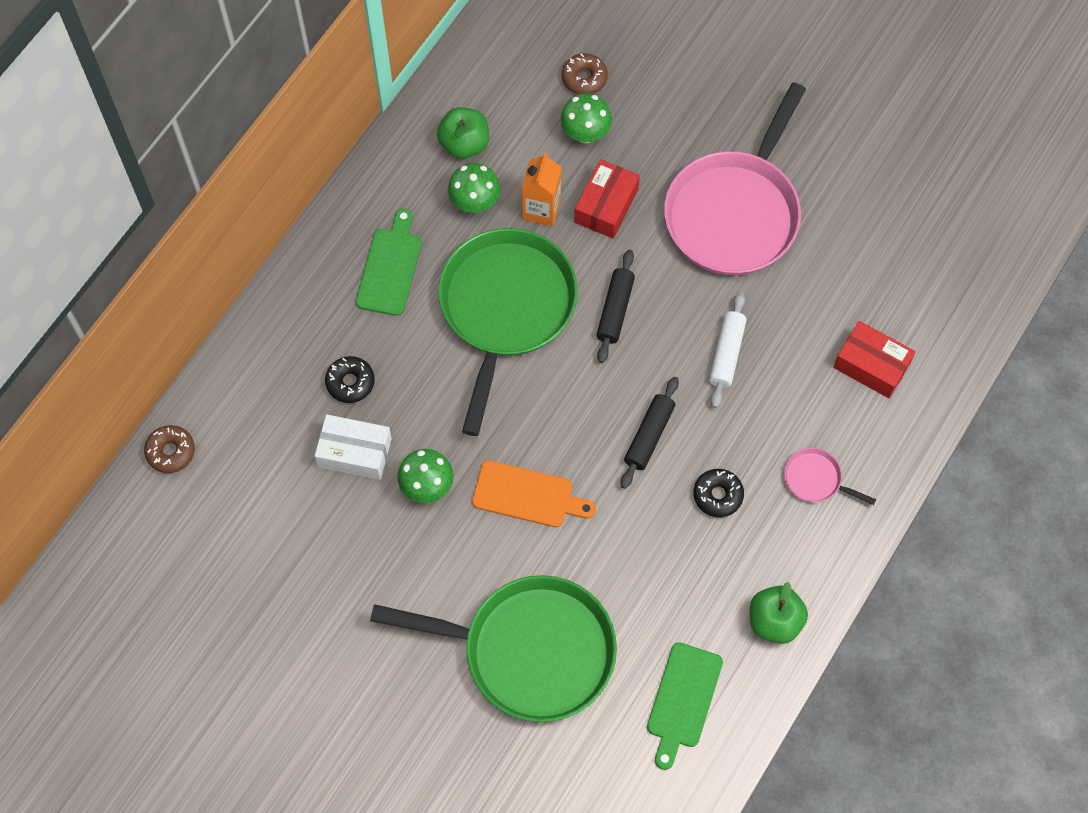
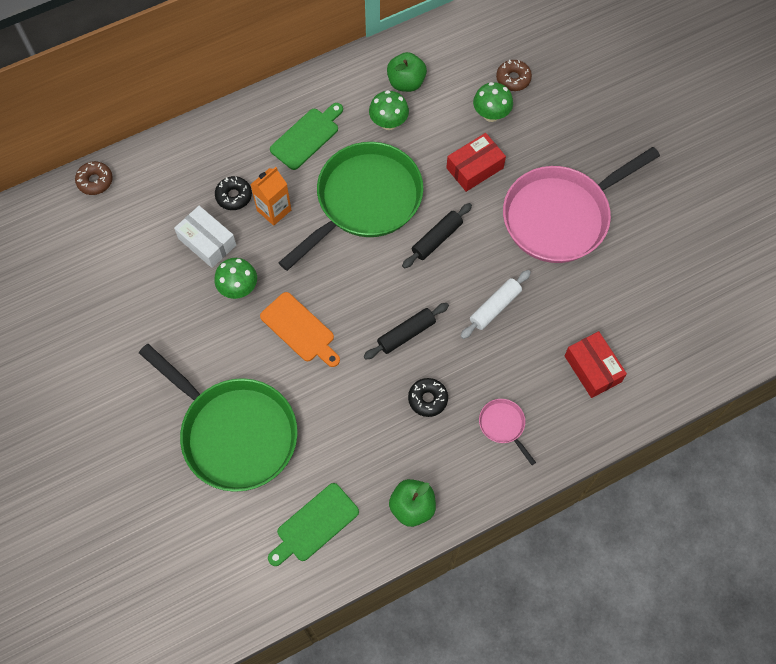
camera: 30 degrees right, 0 degrees up
orange carton [522,153,561,227] -> orange carton moved to [250,167,291,226]

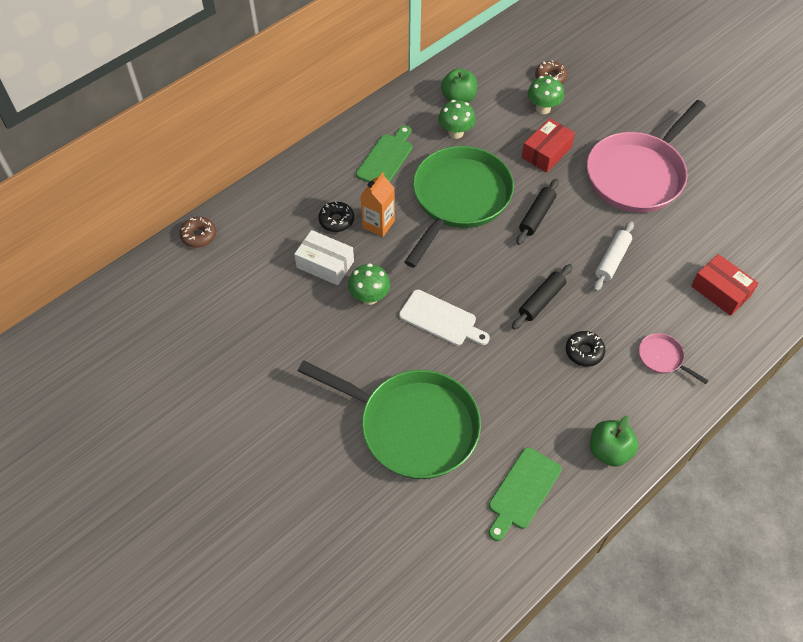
camera: 15 degrees left, 10 degrees down
orange cutting board [260,292,340,367] -> white cutting board [399,290,490,346]

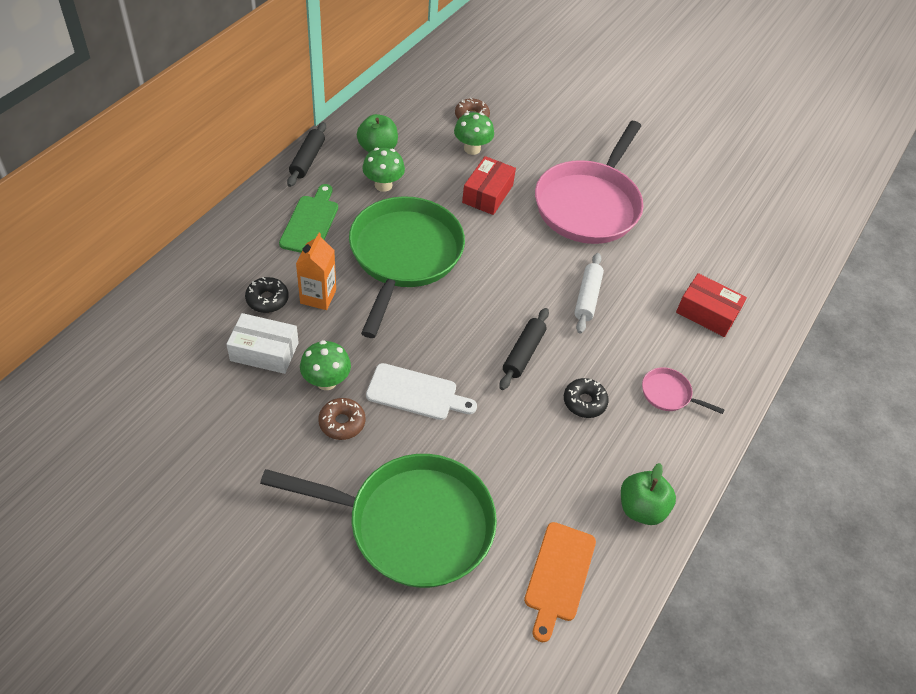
camera: 20 degrees left, 5 degrees down
brown donut [179,217,216,248] -> brown donut moved to [318,398,365,440]
green cutting board [489,447,561,541] -> orange cutting board [524,522,596,642]
black rolling pin [516,179,559,245] -> black rolling pin moved to [287,122,326,187]

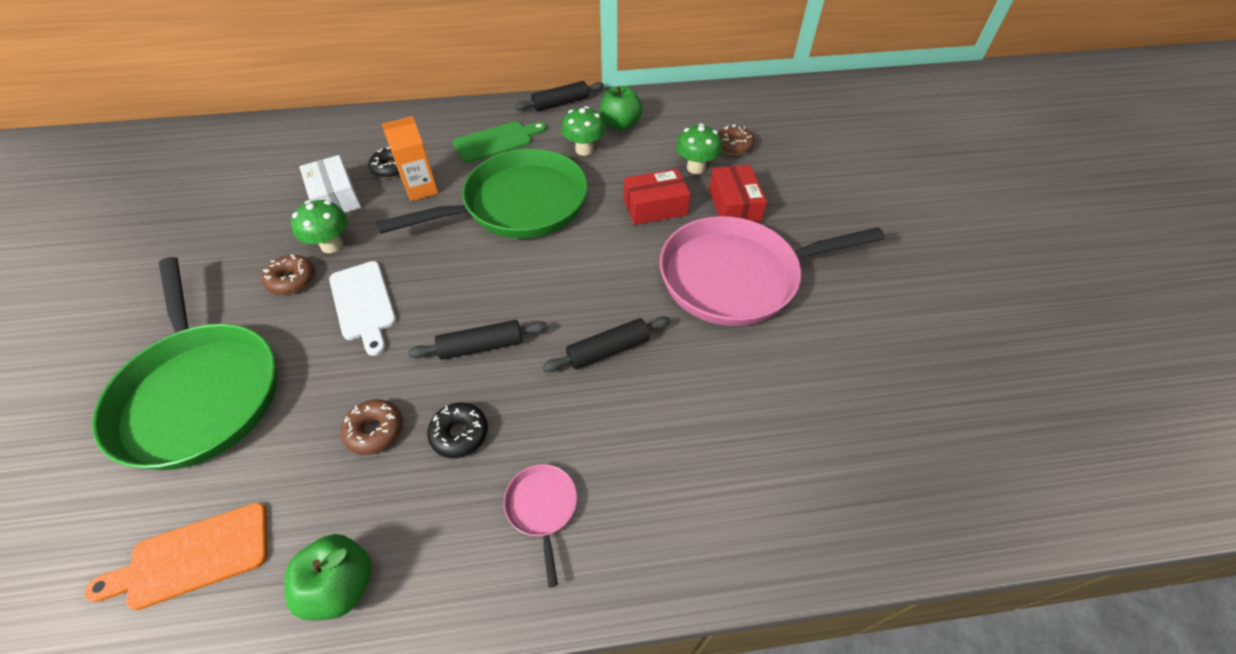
camera: 55 degrees right, 0 degrees up
white rolling pin [574,253,604,334] -> black rolling pin [542,316,670,372]
red box [676,273,747,337] -> red box moved to [709,165,767,223]
none -> brown donut [341,399,403,455]

